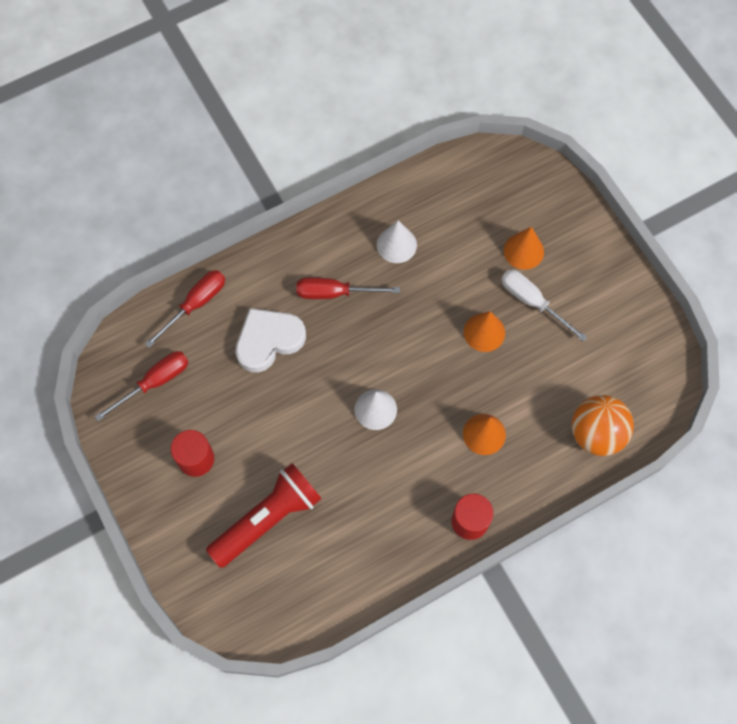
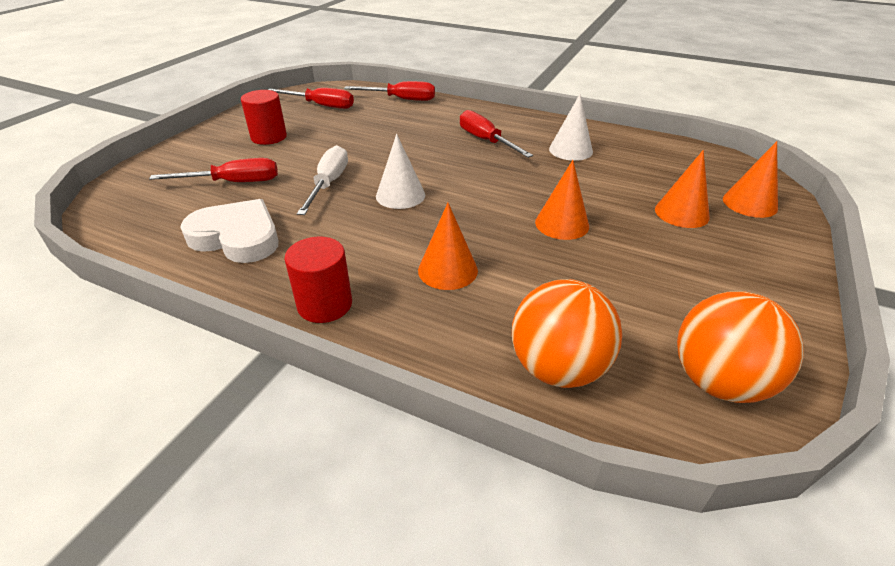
camera: 55 degrees right, 30 degrees down
red flashlight [206,463,322,568] -> red screwdriver [149,158,278,182]
white heart [235,308,306,372] -> white heart moved to [180,199,279,263]
white screwdriver [501,270,587,342] -> white screwdriver moved to [297,145,348,215]
none -> orange ball [677,291,804,403]
none -> orange cone [723,141,778,218]

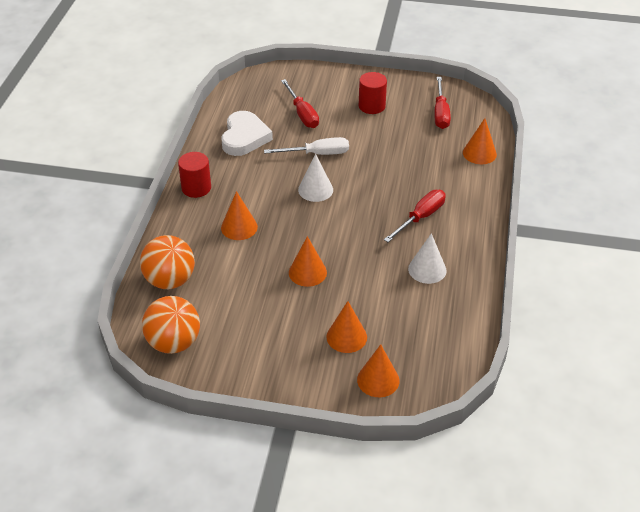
camera: 75 degrees right, 5 degrees up
red screwdriver [344,81,435,101] -> orange cone [463,118,497,164]

